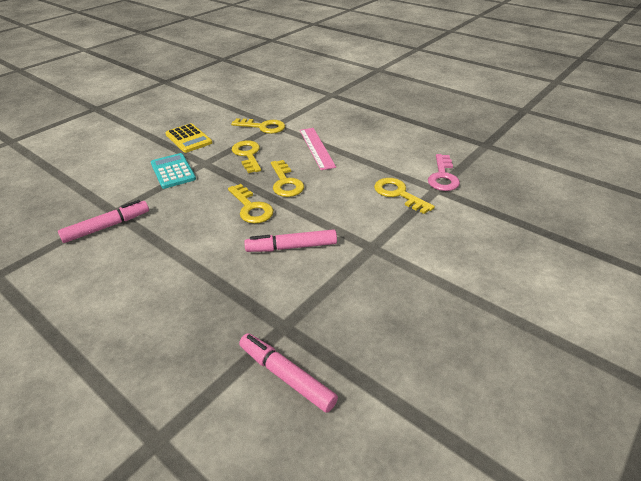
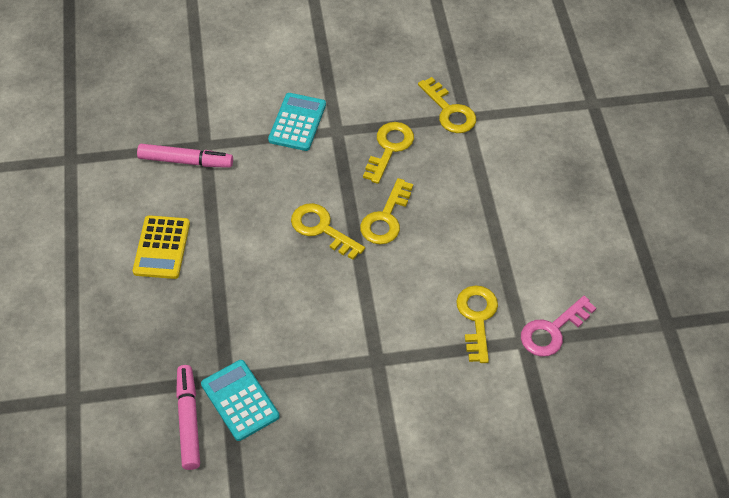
camera: 40 degrees right, 15 degrees up
yellow calculator [165,123,212,153] -> yellow calculator moved to [133,215,190,279]
yellow key [228,184,274,223] -> yellow key turned 120 degrees clockwise [291,203,365,260]
pink marker [244,229,337,252] -> none
pink ruler [300,128,336,170] -> none
none -> turquoise calculator [201,360,279,441]

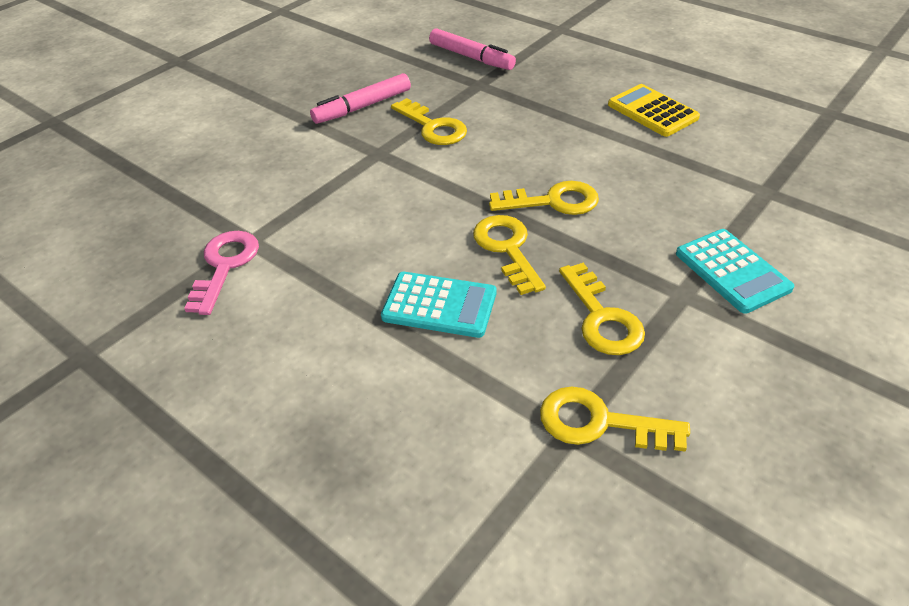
camera: 140 degrees right, 10 degrees down
pink marker [137,144,233,168] -> pink marker moved to [310,73,411,124]
turquoise calculator [201,360,279,441] -> turquoise calculator moved to [381,272,496,338]
yellow key [456,285,498,363] -> yellow key moved to [391,98,467,145]

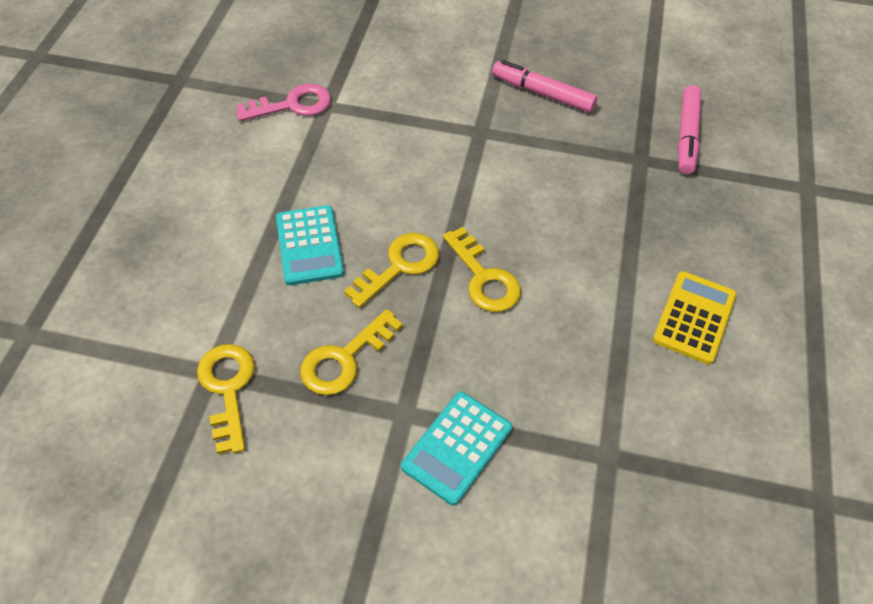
camera: 60 degrees right, 10 degrees up
yellow key [391,98,467,145] -> none

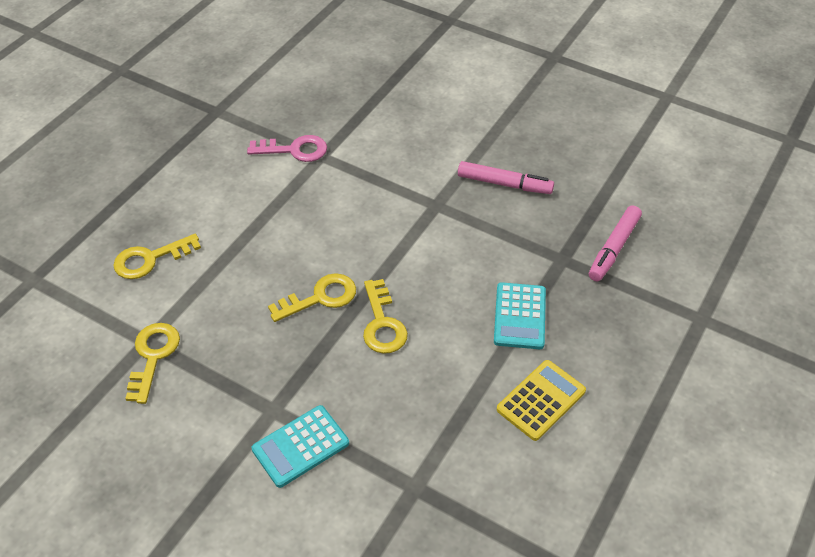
camera: 20 degrees right, 5 degrees down
turquoise calculator [276,205,344,285] -> turquoise calculator moved to [494,282,546,349]
yellow key [300,309,403,395] -> yellow key moved to [113,234,201,279]
pink marker [492,60,597,112] -> pink marker turned 150 degrees clockwise [458,161,554,194]

